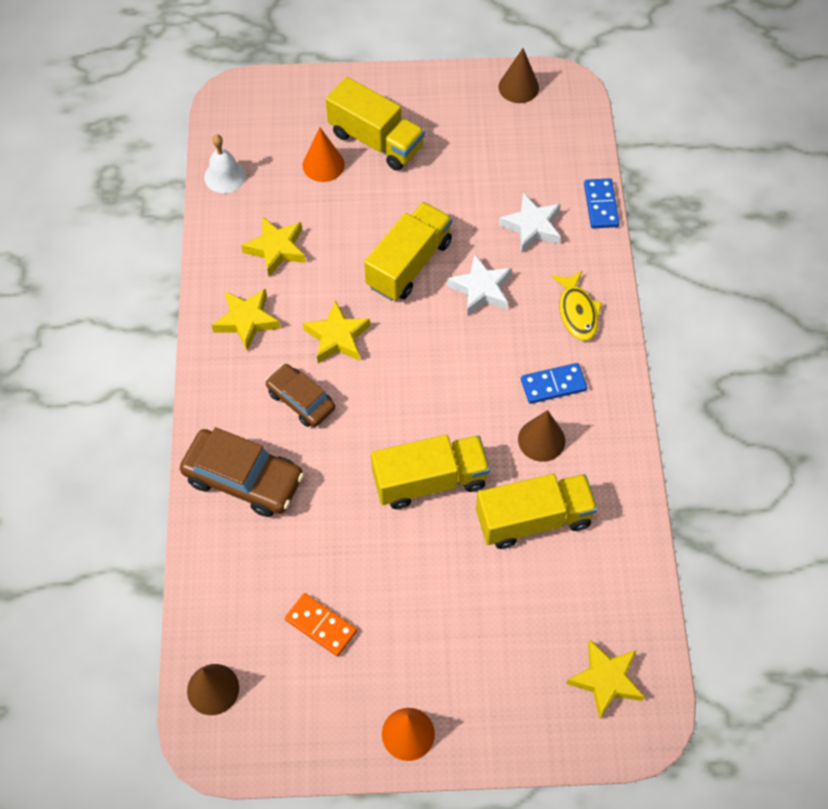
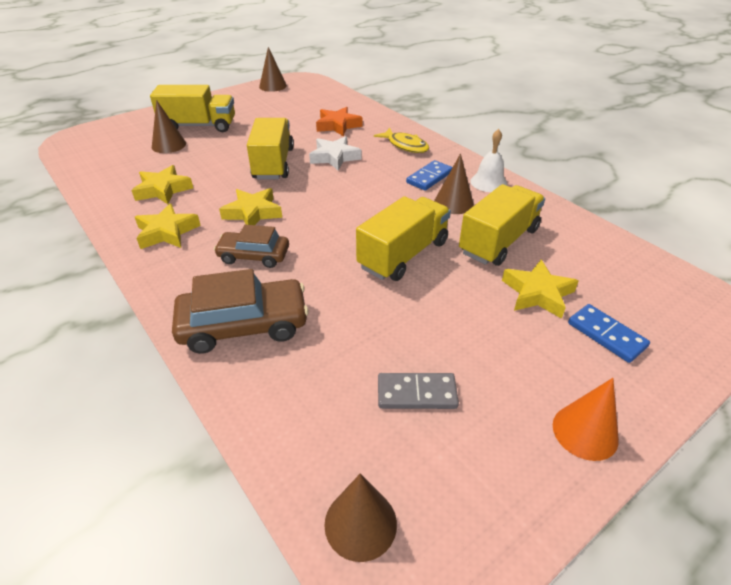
camera: 35 degrees left, 20 degrees down
white bell [204,135,246,193] -> white bell moved to [470,129,507,192]
orange domino [285,593,357,656] -> grey domino [378,373,459,409]
orange cone [303,127,345,182] -> brown cone [152,100,186,153]
white star [499,193,561,253] -> orange star [316,107,363,136]
yellow star [566,640,645,719] -> yellow star moved to [502,259,579,319]
blue domino [584,178,620,228] -> blue domino moved to [568,304,650,363]

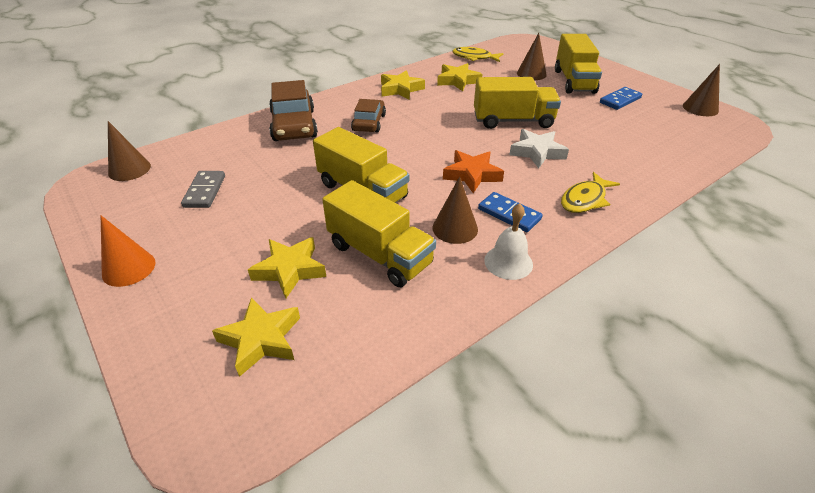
camera: 90 degrees right, 0 degrees up
yellow star [219,188,282,225] -> yellow star moved to [212,297,300,377]
orange star [316,107,363,136] -> orange star moved to [443,150,504,193]
blue domino [568,304,650,363] -> blue domino moved to [600,87,642,110]
none -> yellow fish [453,47,504,62]

